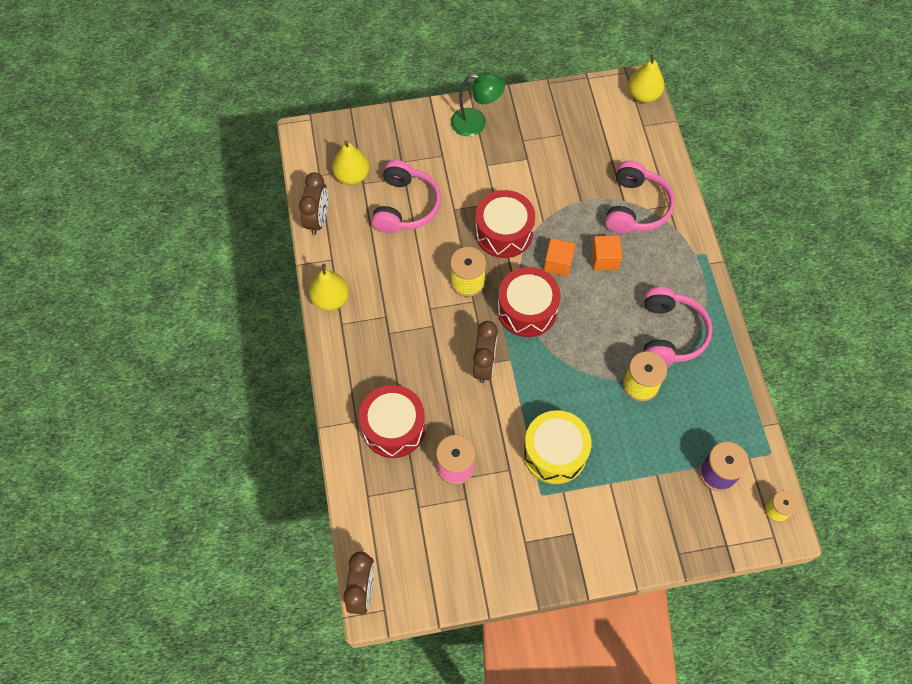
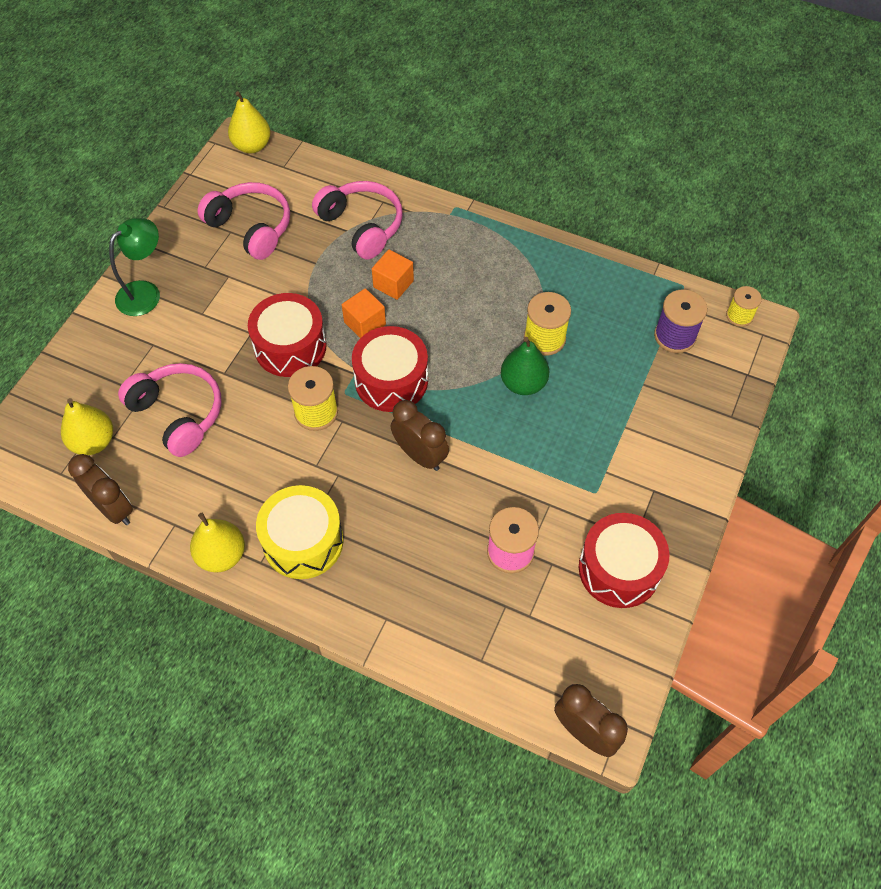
camera: 55 degrees left, 5 degrees down
red drum [359,385,426,458] -> red drum moved to [579,513,669,608]
yellow drum [523,410,591,484] -> yellow drum moved to [256,485,344,579]
pink headphones [644,287,712,365] -> pink headphones moved to [197,182,290,260]
none -> green pear [501,337,549,395]

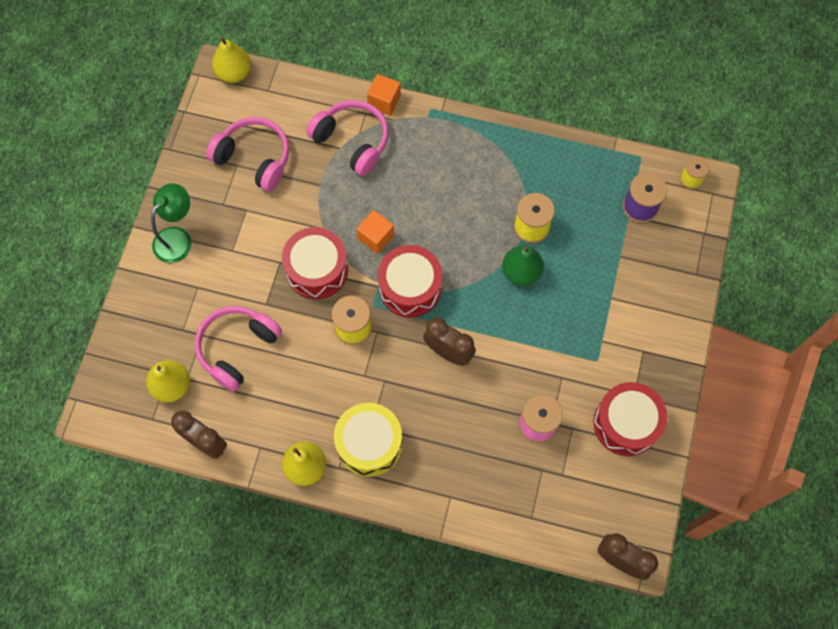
camera: 10 degrees left, 10 degrees up
pink headphones [118,363,221,457] -> pink headphones turned 90 degrees counterclockwise [195,306,282,392]
orange cube [372,249,414,300] -> orange cube moved to [367,74,401,115]

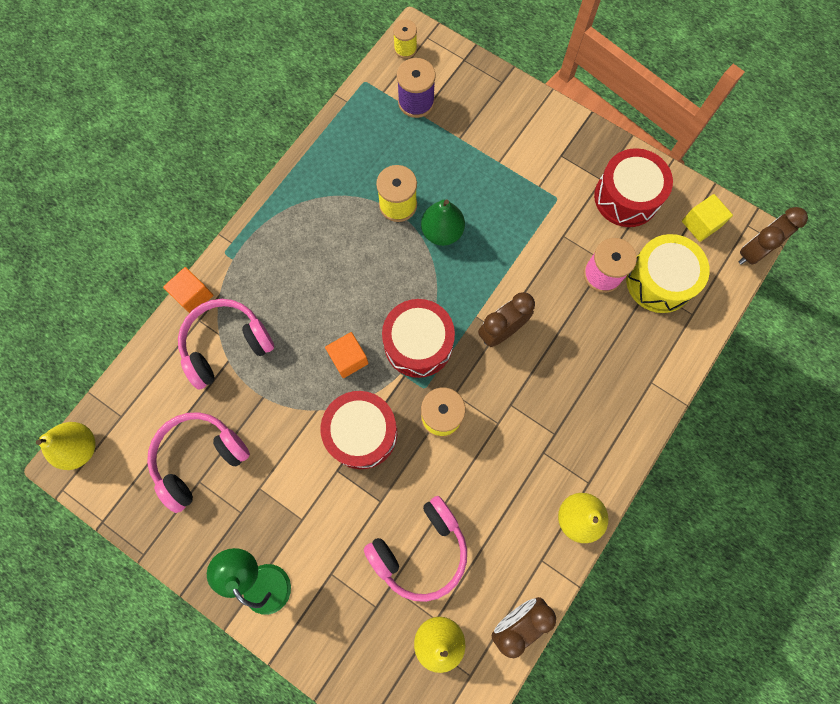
camera: 70 degrees left, 5 degrees up
pink headphones [195,306,282,392] -> pink headphones turned 90 degrees counterclockwise [364,496,467,602]
yellow drum [334,403,403,477] -> yellow drum moved to [626,234,710,313]
none -> yellow cube [682,194,733,242]

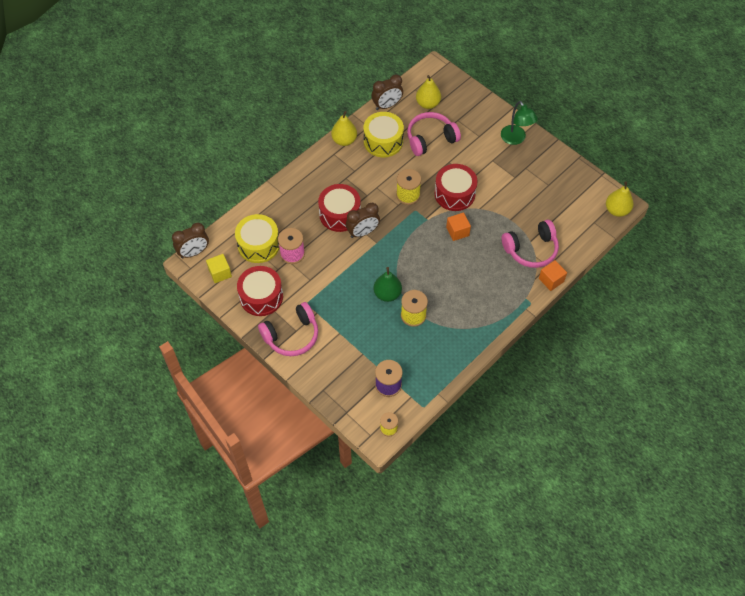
camera: 170 degrees left, 15 degrees down
pink headphones [147,412,250,513] -> pink headphones moved to [258,302,318,356]
red drum [382,299,455,378] -> red drum moved to [318,184,361,232]
none -> yellow drum [364,112,404,157]

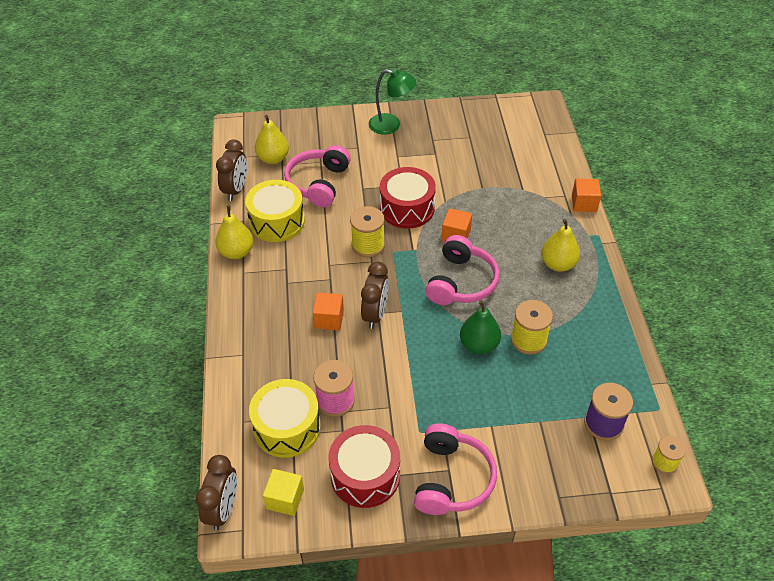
camera: 50 degrees left, 10 degrees down
red drum [318,184,361,232] -> orange cube [313,292,344,330]
pink headphones [502,220,559,268] -> pink headphones moved to [425,235,500,305]
yellow pear [606,181,633,217] -> yellow pear moved to [541,219,580,272]

